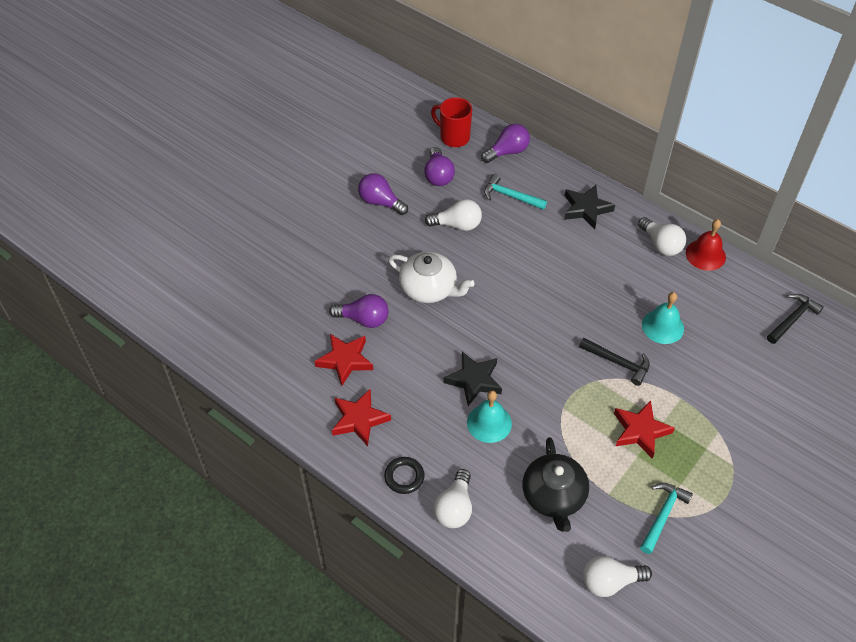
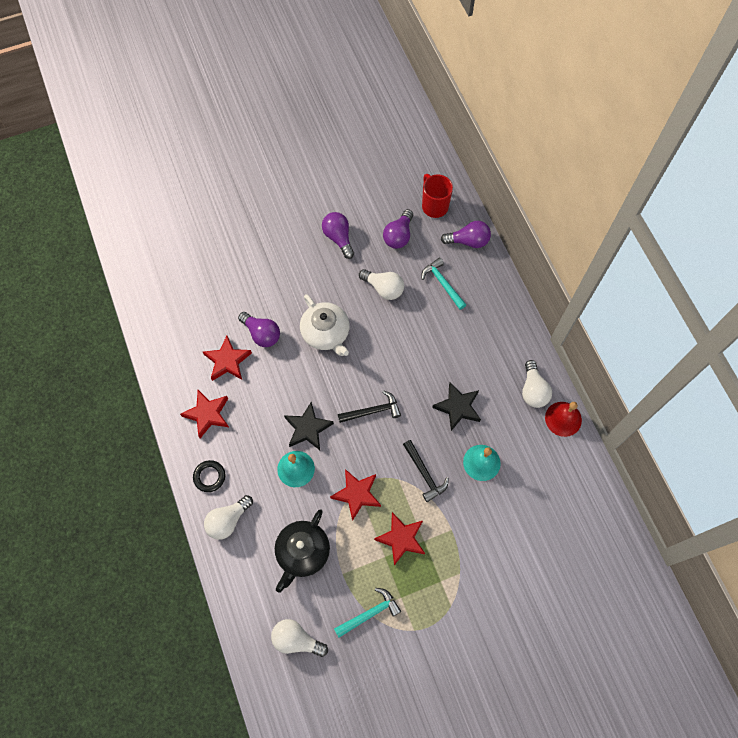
camera: 30 degrees right, 15 degrees up
black star [564,185,615,229] -> black star moved to [432,382,481,431]
black hammer [767,294,824,344] -> black hammer moved to [338,390,401,423]
none -> red star [330,469,381,521]

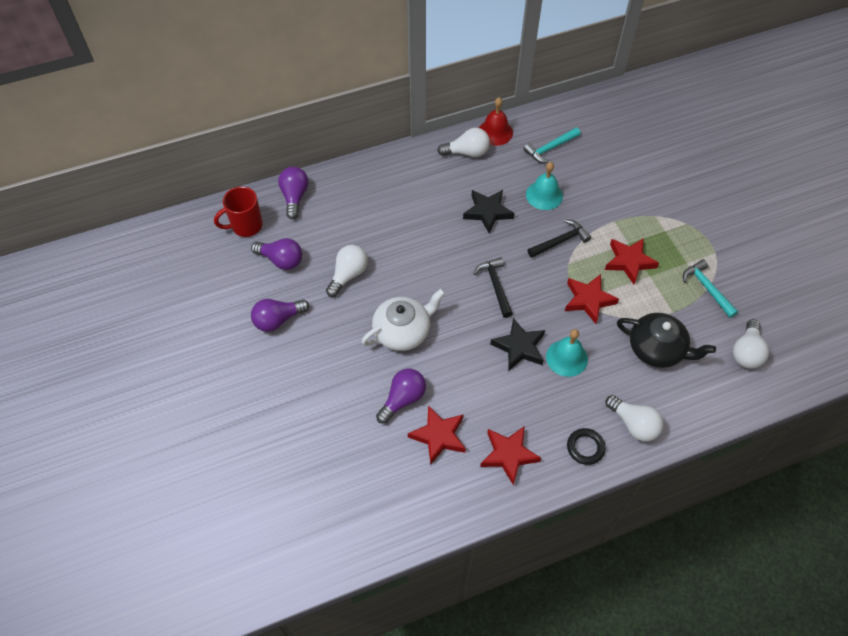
camera: 90 degrees left, 10 degrees down
turquoise hammer [422,258,466,310] -> turquoise hammer moved to [523,127,581,163]

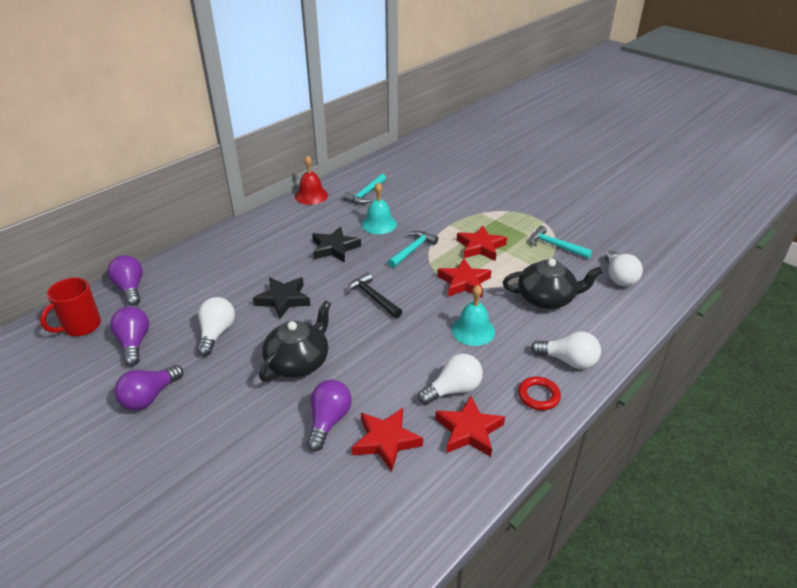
camera: 25 degrees left, 20 degrees down
purple light bulb [251,238,302,270] -> purple light bulb turned 105 degrees counterclockwise [110,307,149,366]
white teapot [361,289,445,351] -> black teapot [259,300,331,382]
white light bulb [437,128,490,157] -> white light bulb moved to [418,354,483,405]
black star [490,318,545,370] -> black star moved to [253,277,311,319]
black hammer [528,220,591,258] -> turquoise hammer [388,231,438,268]
black ring [567,428,606,465] -> red ring [518,377,561,410]

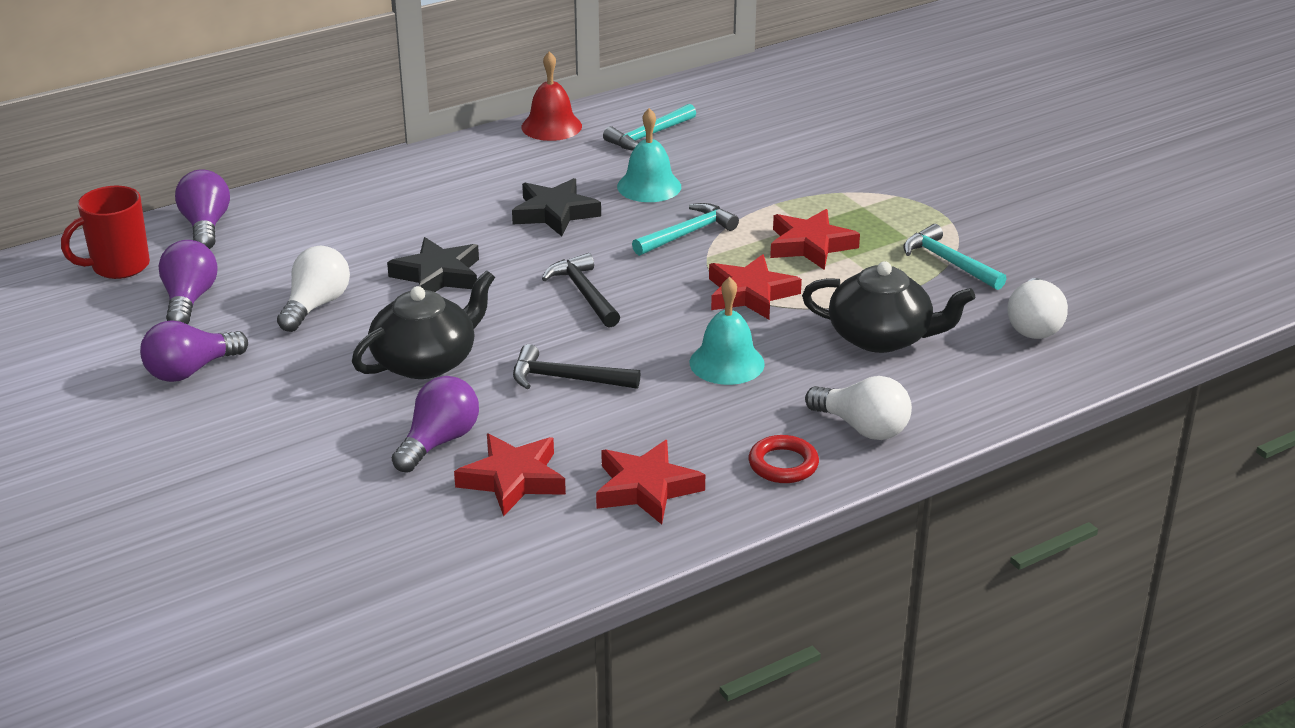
camera: 15 degrees right, 5 degrees down
white light bulb [418,354,483,405] -> none
none -> black hammer [513,344,640,389]

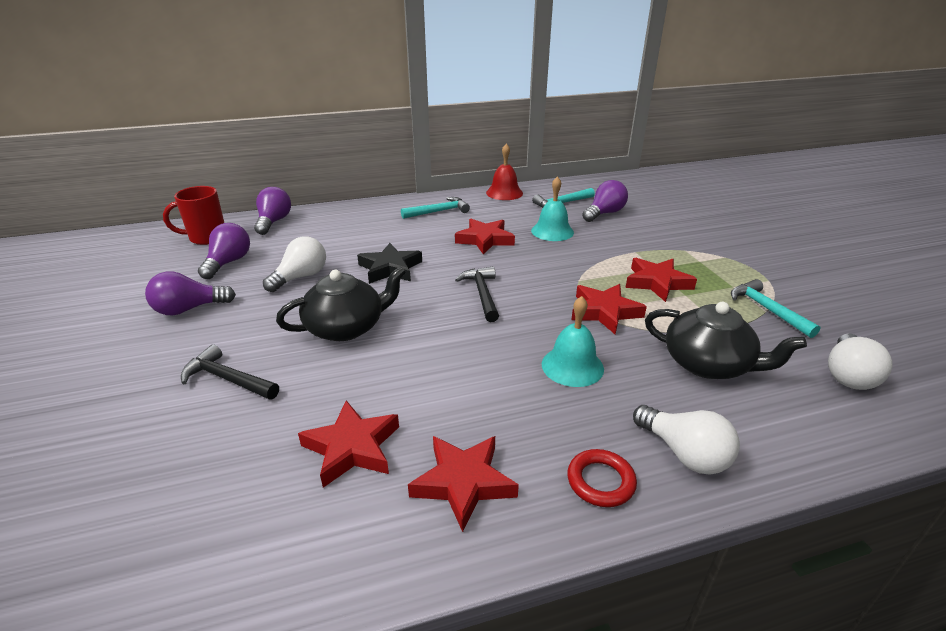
camera: 15 degrees right, 0 degrees up
purple light bulb [392,376,479,473] -> purple light bulb moved to [582,180,628,222]
black star [512,178,601,236] -> red star [455,219,515,254]
black hammer [513,344,640,389] -> black hammer moved to [181,344,279,400]
turquoise hammer [632,203,739,256] -> turquoise hammer moved to [401,197,470,219]

